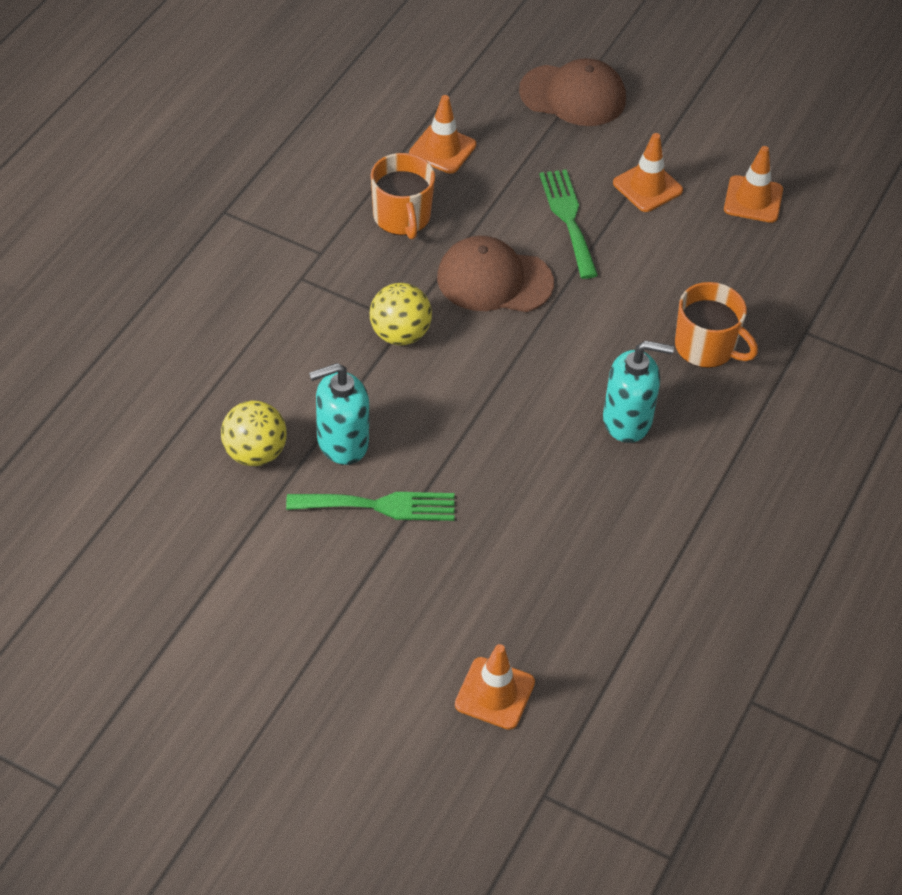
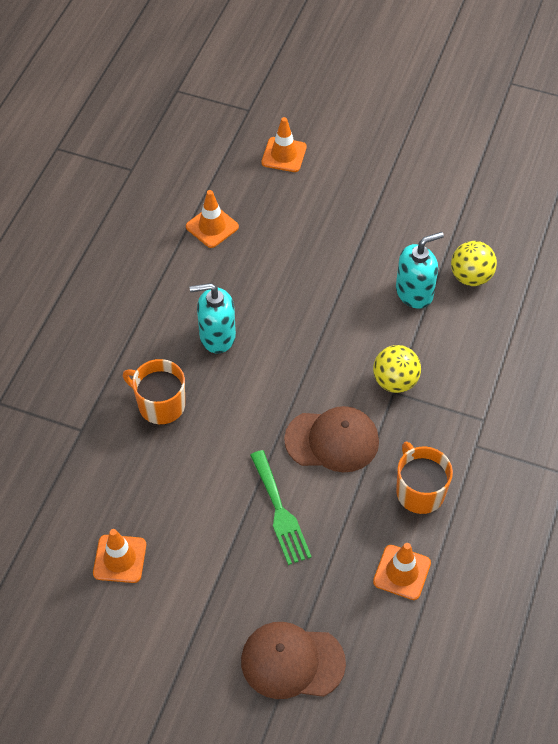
camera: 175 degrees right, 5 degrees up
green fork [286,492,455,521] -> none
orange traffic cone [613,133,683,212] -> orange traffic cone moved to [186,190,239,248]

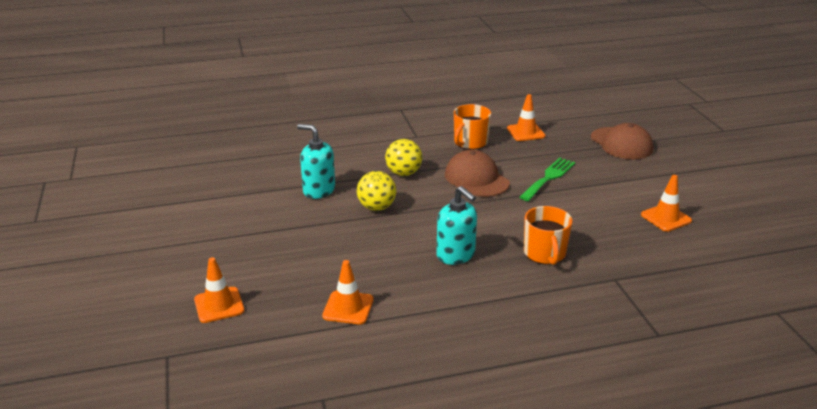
camera: 125 degrees left, 25 degrees down
yellow ball [451,241,497,286] -> yellow ball moved to [357,171,397,211]

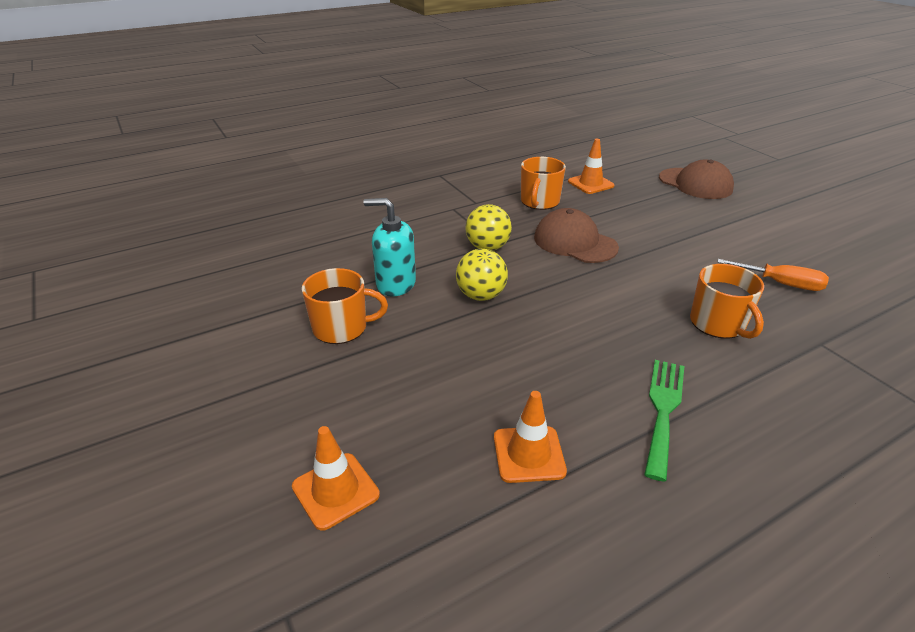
camera: 15 degrees left, 5 degrees up
turquoise soap dispenser [436,186,477,265] -> none
green fork [519,158,575,201] -> green fork moved to [644,360,684,482]
orange traffic cone [641,175,692,232] -> none
none -> orange mug [302,268,388,344]
none -> orange screwdriver [717,259,829,291]

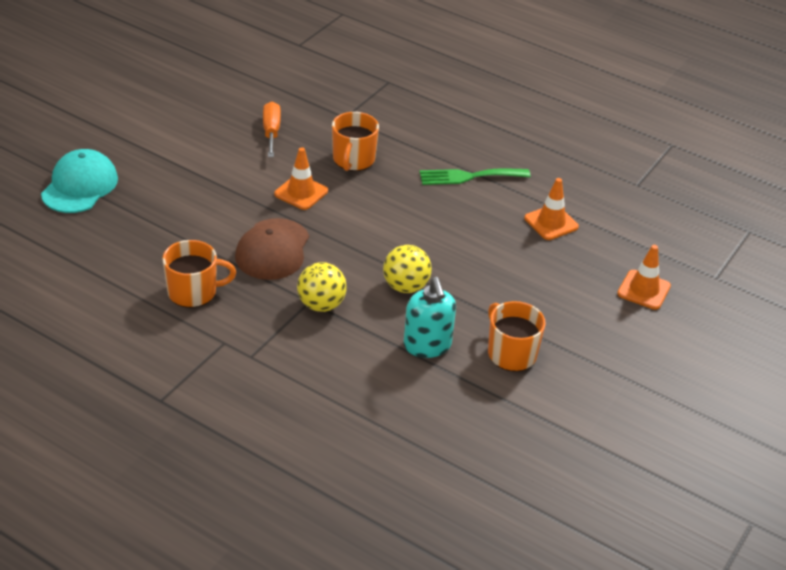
camera: 120 degrees left, 5 degrees up
orange traffic cone [568,139,614,194] -> orange traffic cone moved to [274,147,328,210]
brown cap [659,160,734,199] -> turquoise cap [41,149,118,213]
orange mug [690,264,764,339] -> orange mug turned 150 degrees clockwise [332,112,379,171]

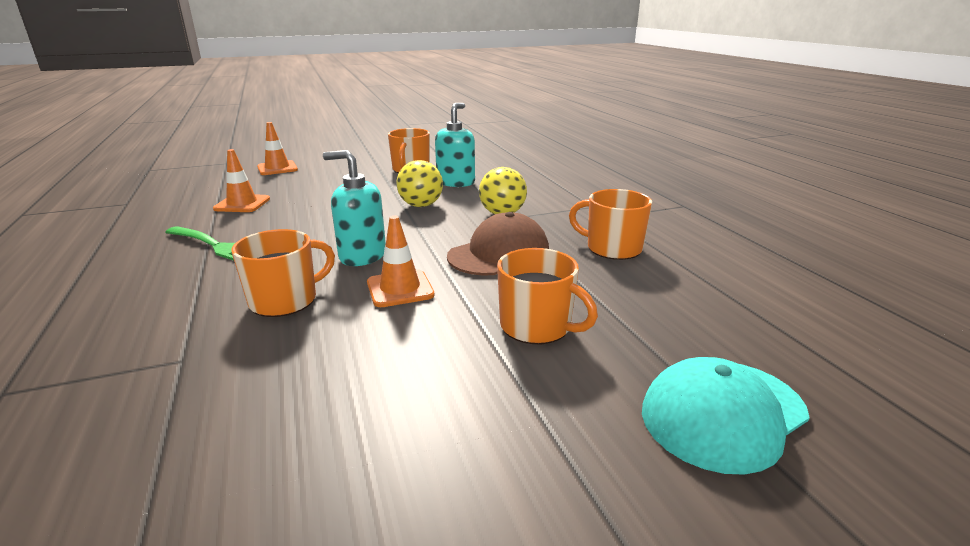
camera: 140 degrees left, 15 degrees down
orange screwdriver [263,102,281,157] -> none
none -> turquoise soap dispenser [323,150,386,266]
none -> orange mug [497,248,598,344]

